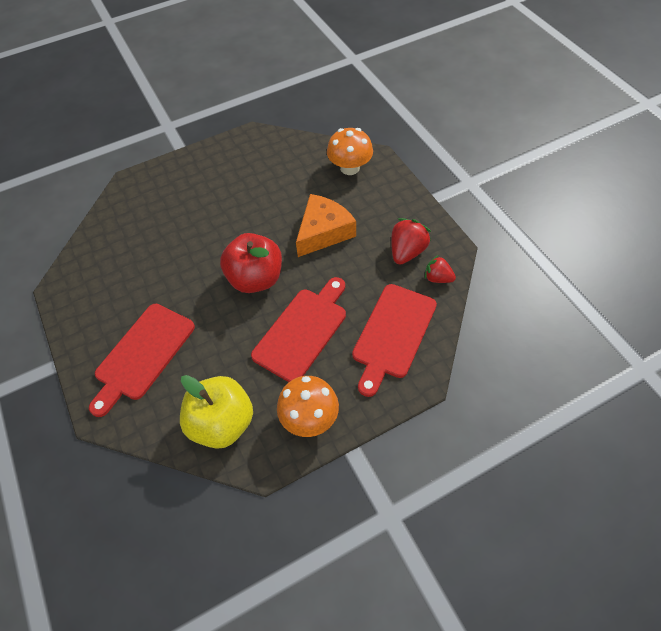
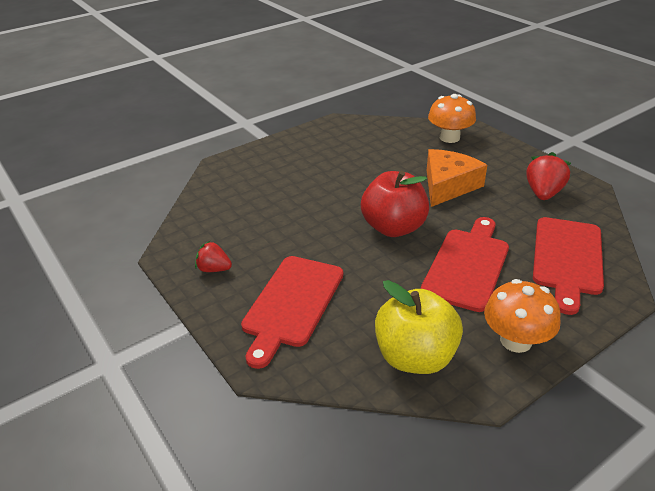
camera: 10 degrees left, 20 degrees down
red strawberry [425,255,456,283] -> red strawberry moved to [195,241,232,272]

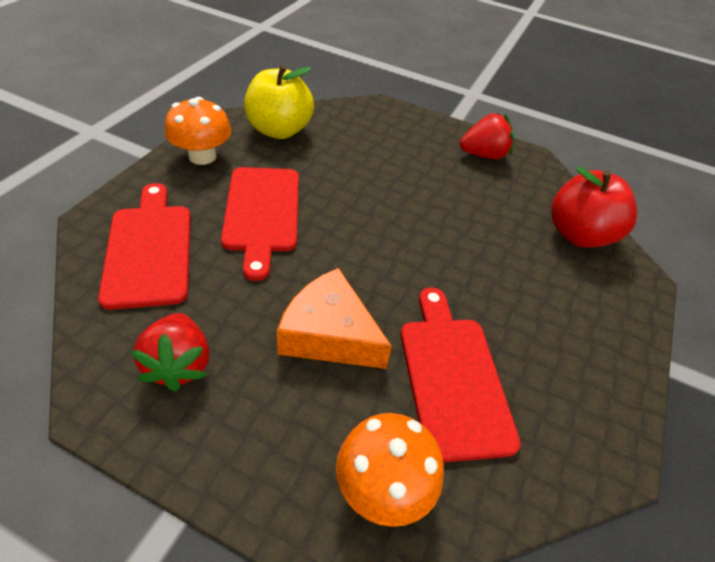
camera: 145 degrees right, 10 degrees up
red strawberry [195,241,232,272] -> red strawberry [460,113,514,159], size x1.54
red cutting board [241,256,343,369] -> red cutting board moved to [401,288,521,463]
red apple [361,171,429,237] -> red apple moved to [551,167,637,248]
orange cheese [427,149,487,207] -> orange cheese turned 120 degrees clockwise [277,268,392,369]

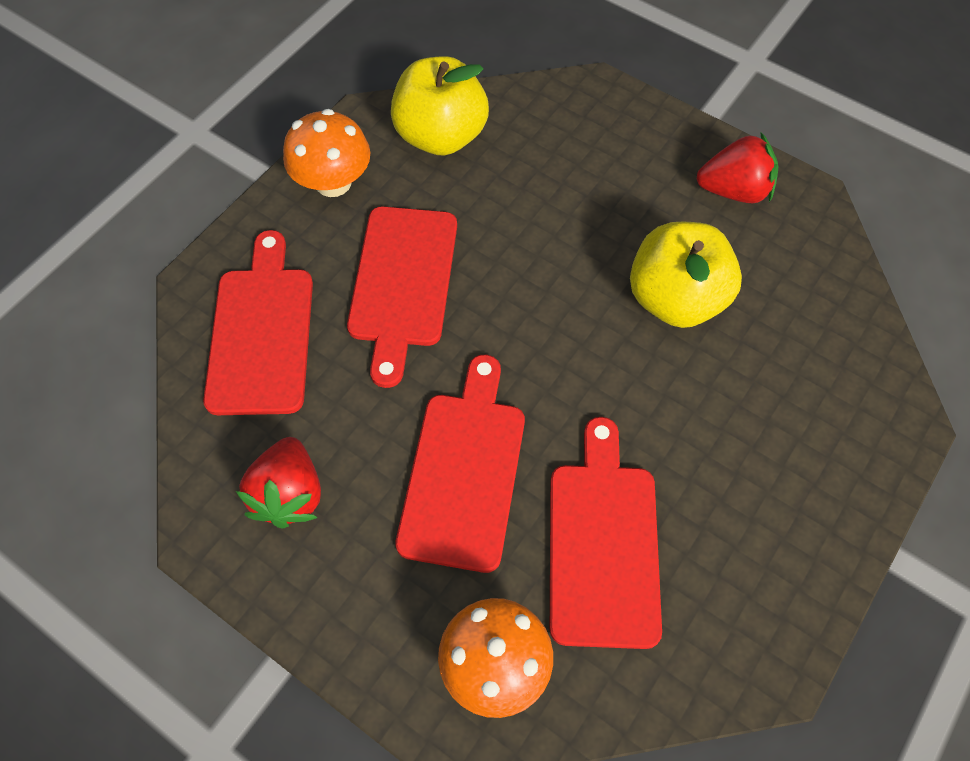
camera: 15 degrees right, 15 degrees up
orange cheese [277,268,392,369] -> red cutting board [395,355,525,573]
red apple [551,167,637,248] -> none
none -> yellow apple [630,222,742,328]

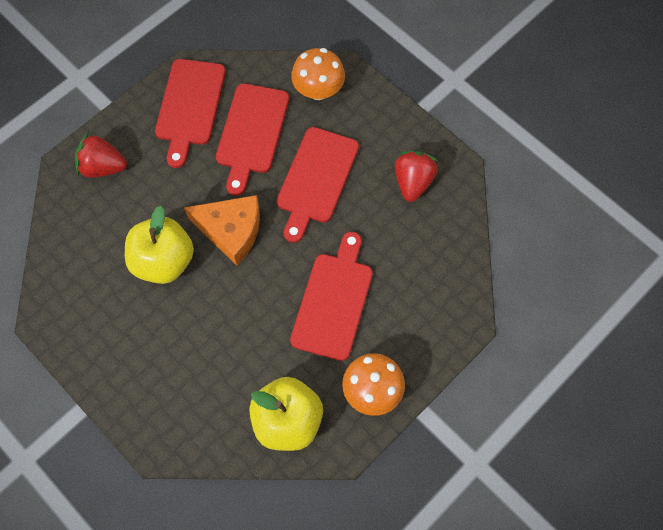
camera: 170 degrees left, 5 degrees up
red cutting board [203,230,313,415] -> red cutting board moved to [155,59,226,168]
red strawberry [697,132,779,203] -> red strawberry moved to [75,132,127,178]
none -> orange cheese [184,195,260,265]

